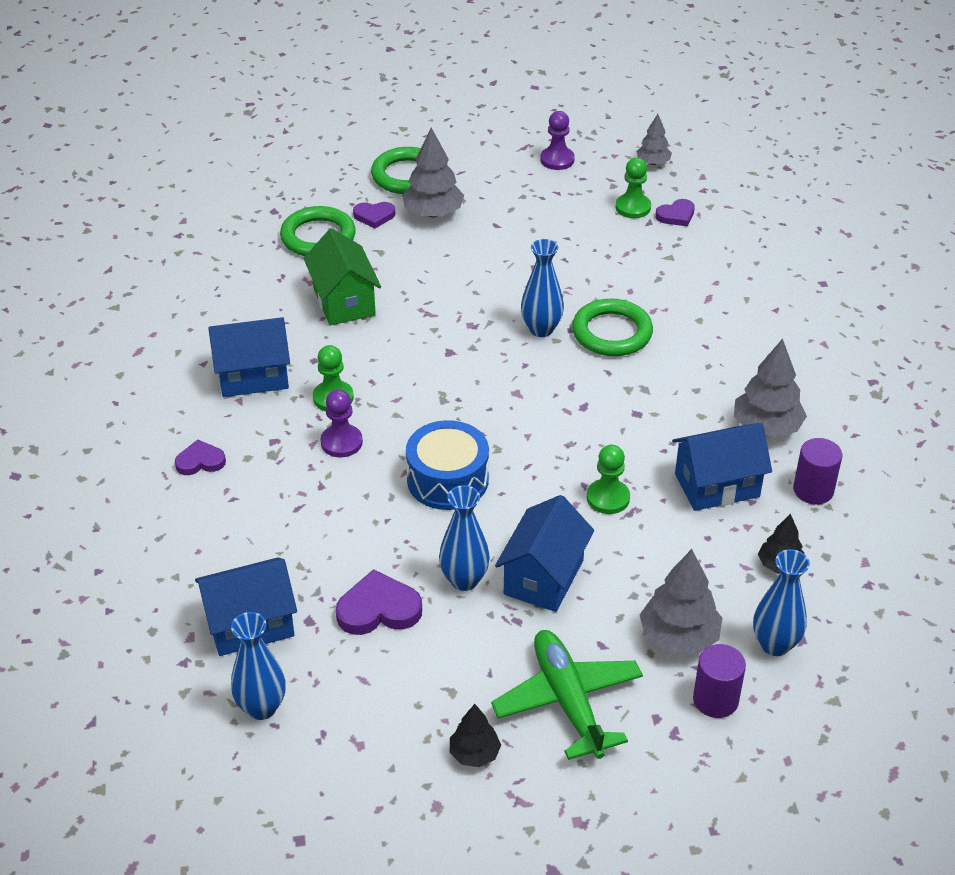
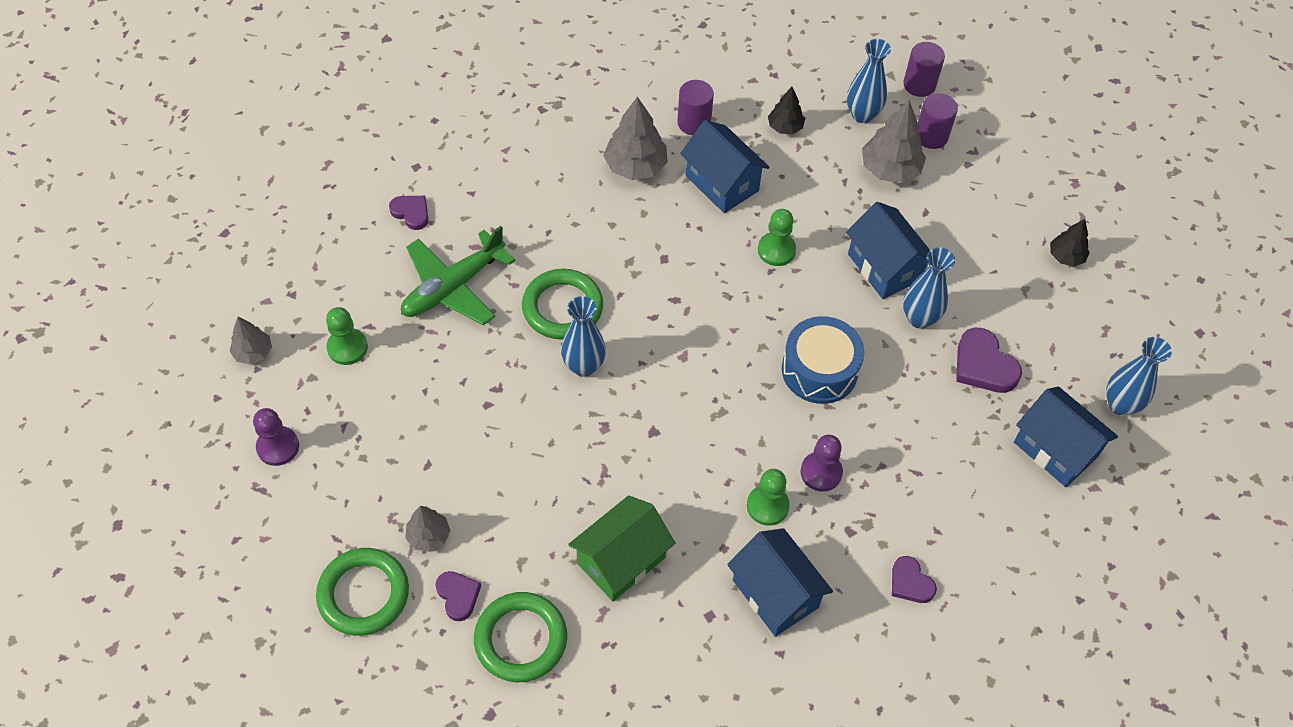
camera: 115 degrees left, 15 degrees up
grey tree [402,128,464,217] -> grey tree [405,506,451,552], size x0.59
green plane [491,630,643,760] -> green plane moved to [401,226,515,325]
blue house [495,495,594,612] -> blue house turned 60 degrees clockwise [846,202,930,299]
purple heart [655,199,695,227] -> purple heart moved to [389,196,429,230]
none -> purple cylinder [903,42,945,97]

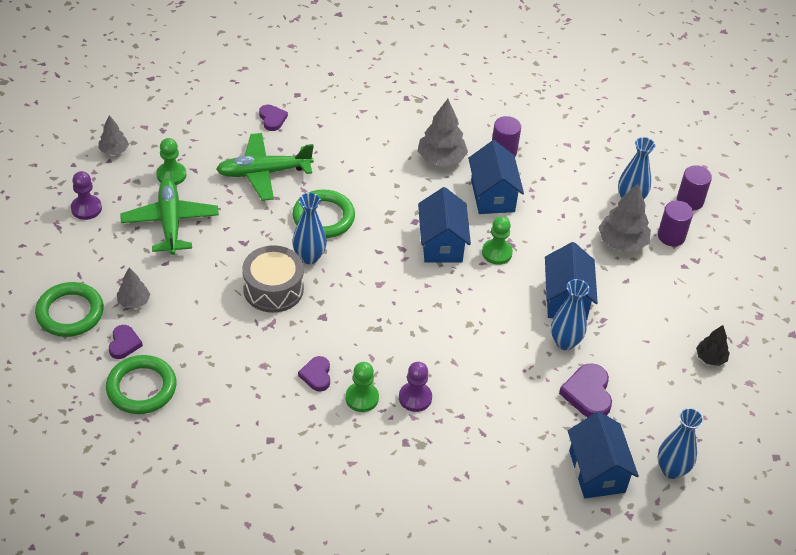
camera: 30 degrees right, 10 degrees down
green house [568,495,675,601] -> none
blue house [727,528,833,637] -> blue house moved to [418,187,471,263]
black tree [768,87,805,134] -> none
blue drum [782,316,864,404] -> none
purple heart [892,556,937,603] -> purple heart moved to [298,356,330,391]
none -> green plane [120,179,219,255]
none -> grey drum [242,245,304,313]

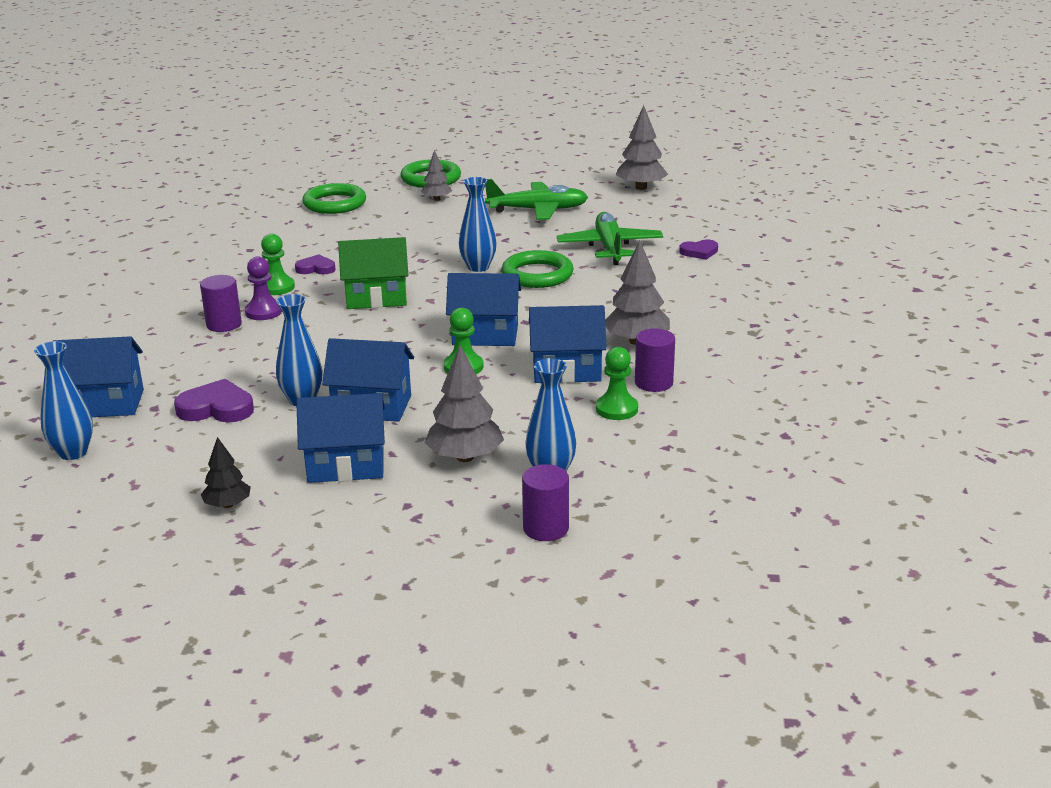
camera: 100 degrees right, 20 degrees down
purple pawn [71,171,102,220] -> none
grey tree [99,115,129,155] -> grey tree [616,105,668,190], size x1.68
purple heart [109,325,143,359] -> none
green pawn [156,138,186,185] -> green pawn moved to [596,347,638,420]
grey drum [242,245,304,313] -> none
purple cylinder [658,201,693,246] -> purple cylinder moved to [200,275,242,332]
none -> blue house [296,393,385,483]
none -> green house [338,237,408,309]

